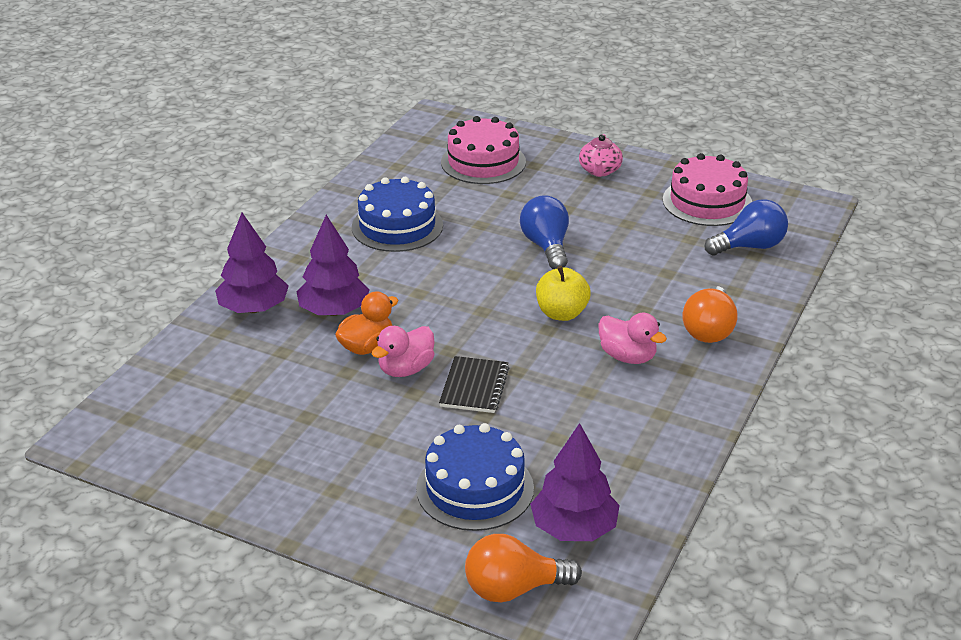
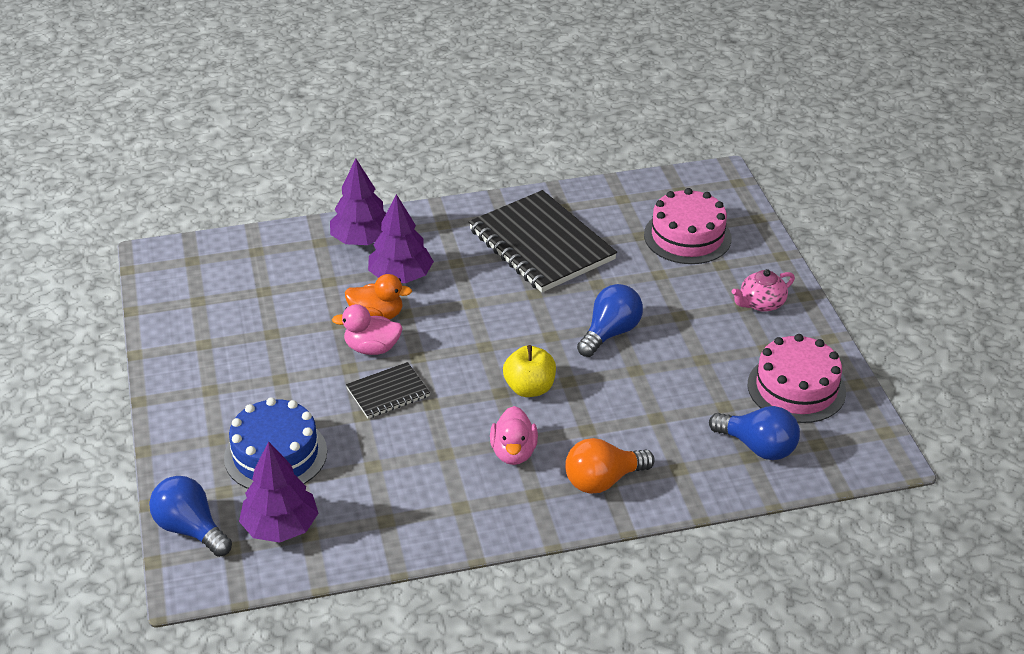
camera: 50 degrees right, 5 degrees up
blue cake [352,177,443,252] -> black notebook [469,190,617,293]
orange light bulb [465,534,582,602] -> blue light bulb [149,476,232,557]

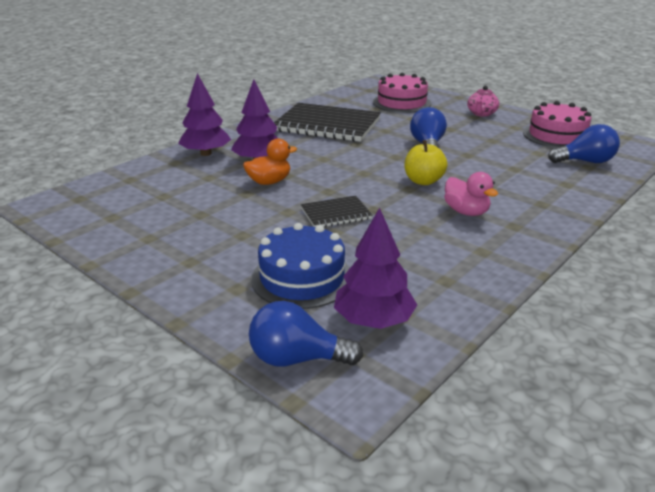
camera: 35 degrees left, 10 degrees down
pink duck [332,304,403,355] -> none
black notebook [346,362,430,419] -> black notebook turned 45 degrees clockwise [301,196,372,227]
orange light bulb [565,438,655,494] -> none

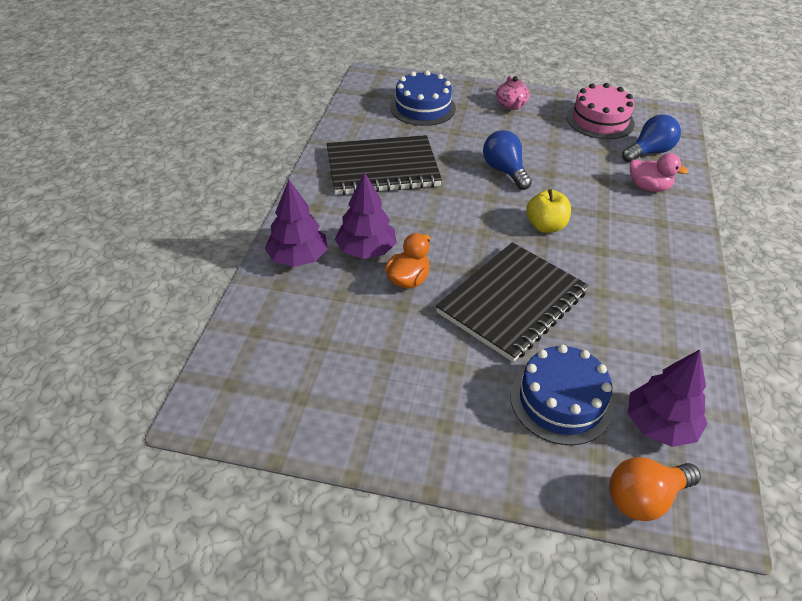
camera: 30 degrees left, 15 degrees up
blue light bulb [249,301,363,367] -> orange light bulb [609,457,701,521]
black notebook [301,196,372,227] -> black notebook [436,242,588,362], size x2.03
pink cake [373,73,431,113] -> blue cake [390,71,456,126]
pink duck [444,172,498,216] -> pink duck moved to [630,153,689,192]

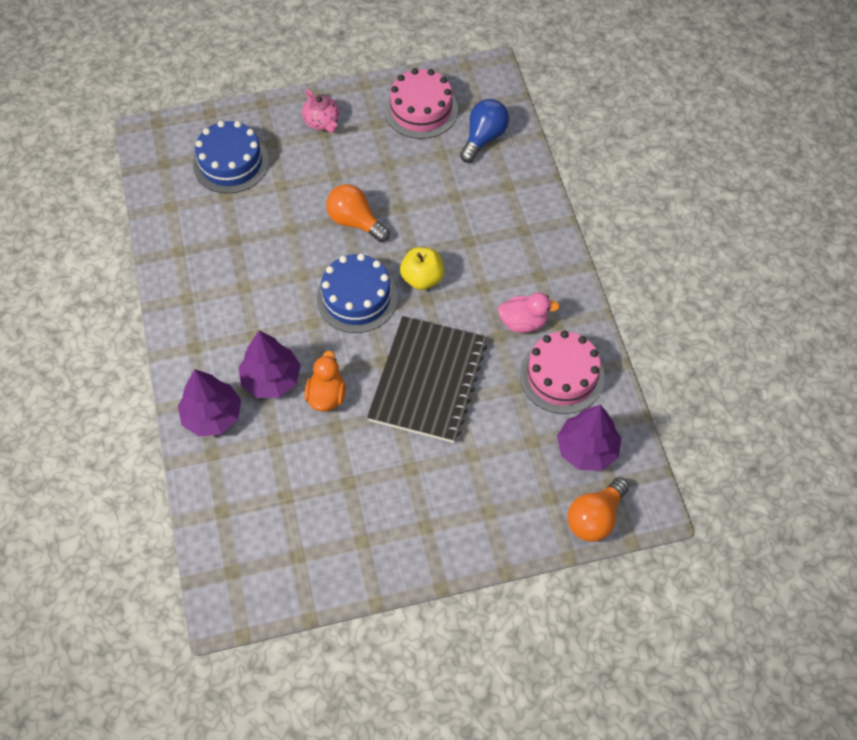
camera: 25 degrees left, 15 degrees up
black notebook [327,135,442,195] -> none
blue light bulb [483,130,532,190] -> orange light bulb [326,184,390,242]
blue cake [510,344,613,445] -> blue cake moved to [316,254,398,333]
pink duck [630,153,689,192] -> pink duck moved to [498,292,560,333]
none -> pink cake [520,331,605,414]

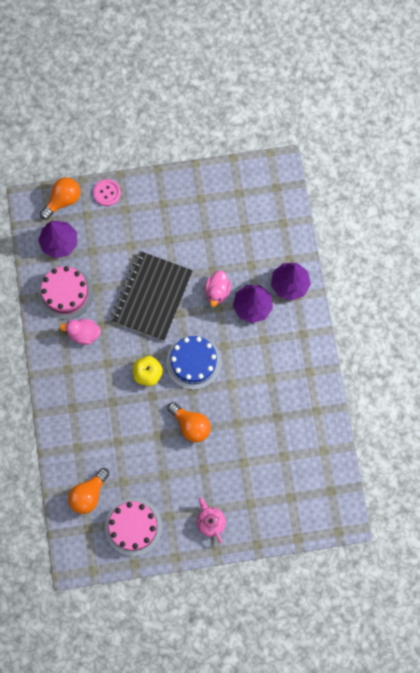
camera: 175 degrees left, 15 degrees up
blue cake [193,121,269,194] -> none
orange duck [304,350,346,411] -> pink duck [205,270,231,307]
blue light bulb [460,99,509,163] -> orange light bulb [68,468,109,514]
none -> pink button [93,179,121,206]

